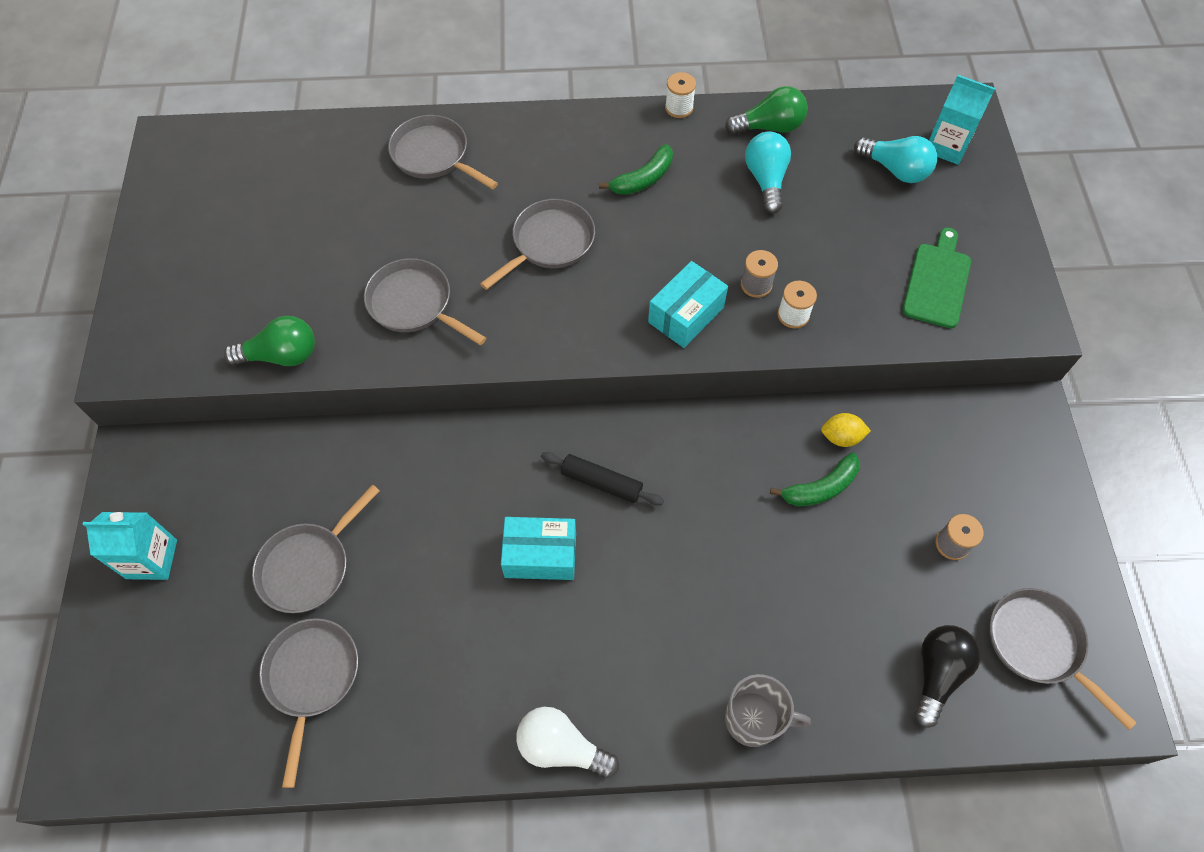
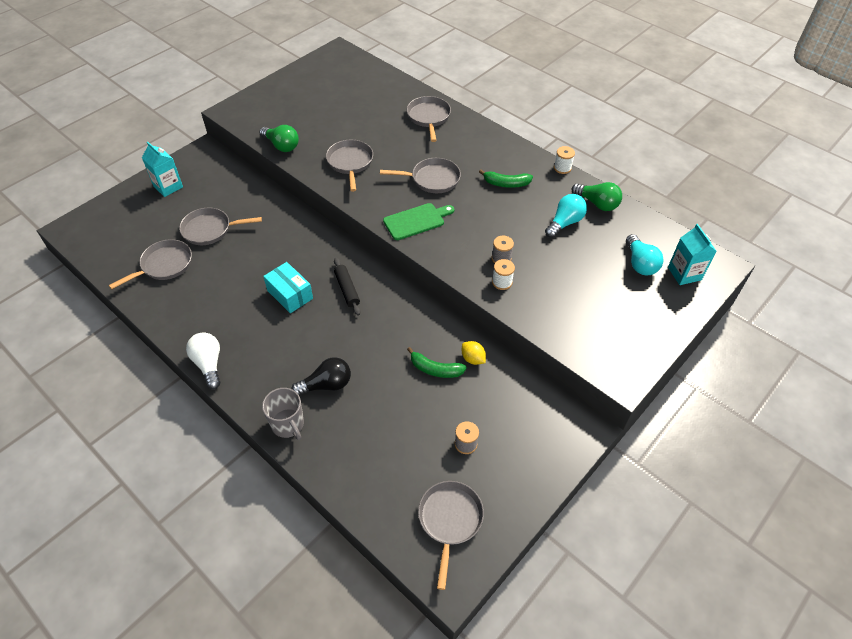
camera: 45 degrees right, 10 degrees down
turquoise box [648,261,728,348] -> none
green cutting board [902,227,971,328] -> green cutting board moved to [383,203,454,240]
black light bulb [914,625,981,728] -> black light bulb moved to [291,357,351,396]

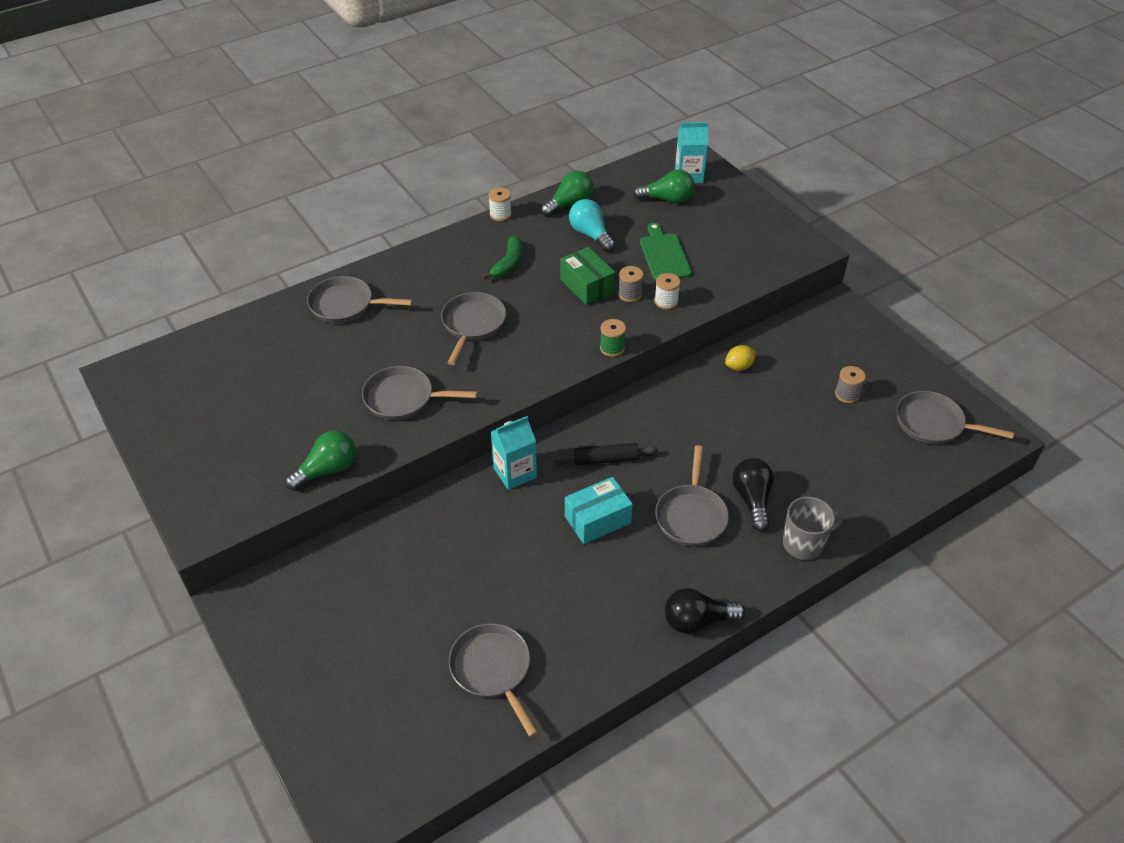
camera: 75 degrees left, 5 degrees down
turquoise carton [142,142,183,197] -> turquoise carton moved to [491,416,537,490]
grey pan [179,208,262,245] -> grey pan moved to [655,445,729,547]
white light bulb [186,332,220,389] -> black light bulb [665,588,745,634]
green cutting board [383,203,454,240] -> green cutting board moved to [640,223,692,280]
green banana [407,347,467,378] -> none
turquoise light bulb [626,234,664,275] -> green light bulb [633,169,695,203]
none -> green box [560,247,615,305]
none -> green spool [600,319,626,357]

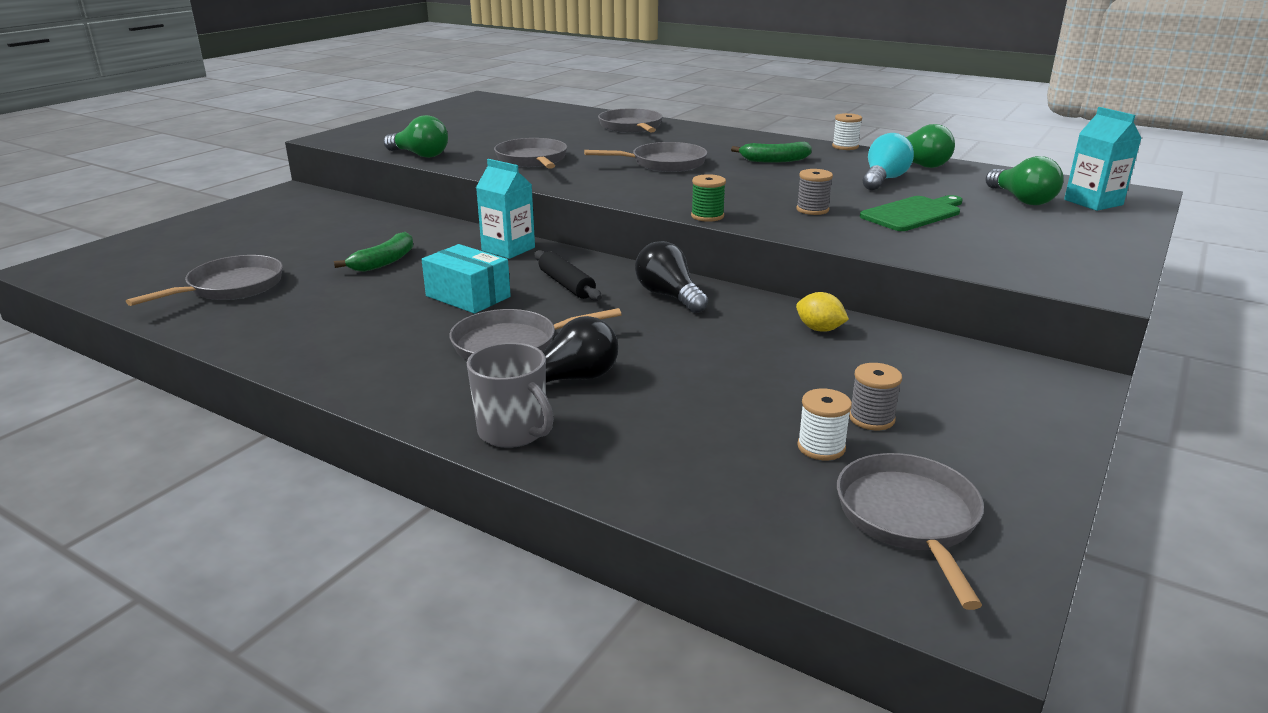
camera: 65 degrees right, 20 degrees down
green box [560,247,615,305] -> none
white spool [654,273,680,310] -> white spool moved to [798,389,852,460]
black light bulb [665,588,745,634] -> black light bulb moved to [635,241,708,313]
none -> green banana [334,232,413,272]

